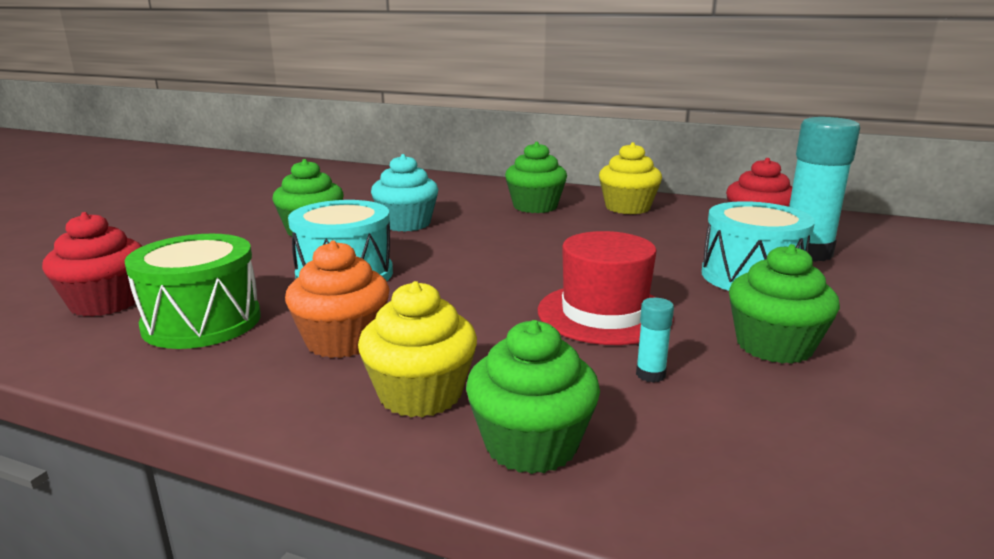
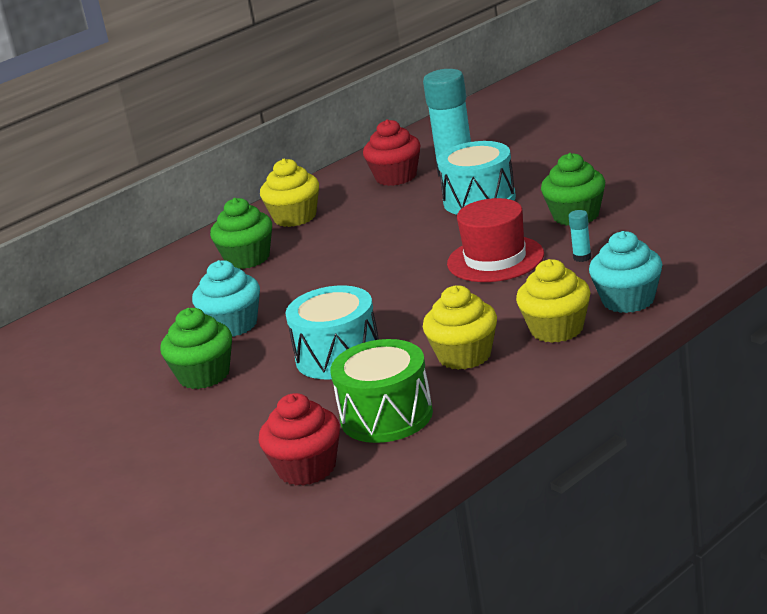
camera: 60 degrees left, 5 degrees up
orange cupcake [285,240,389,358] -> yellow cupcake [423,285,497,370]
green cupcake [466,320,600,474] -> turquoise cupcake [589,231,663,313]

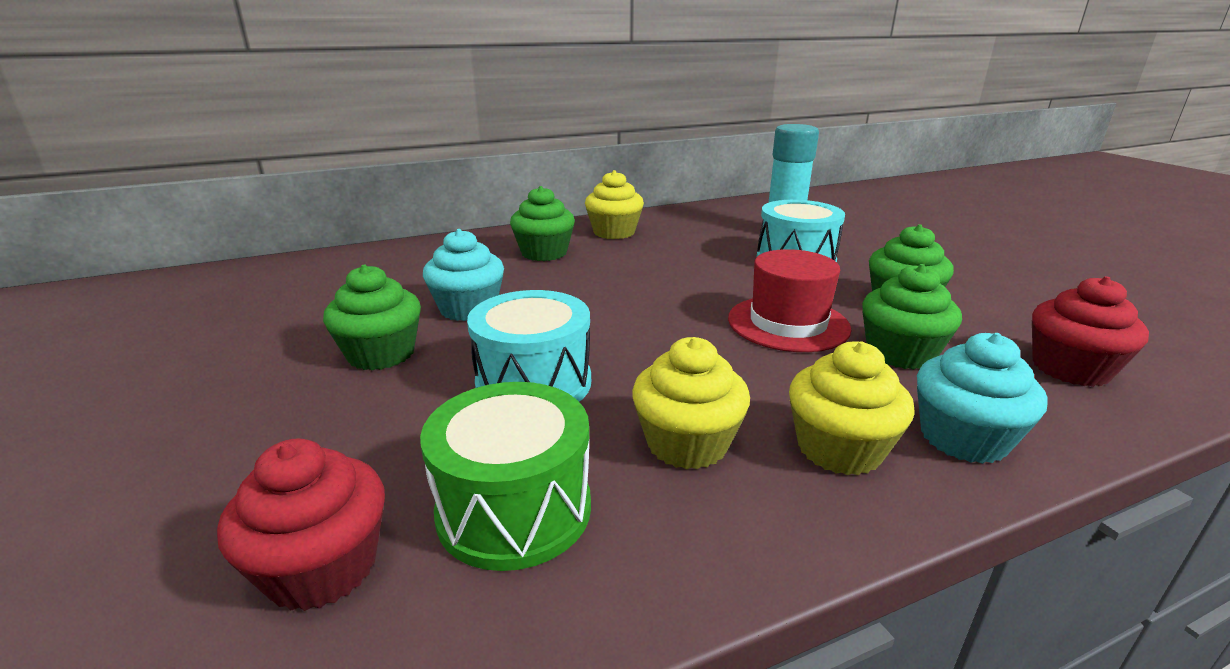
camera: 15 degrees right, 0 degrees up
red cupcake [363,119,421,186] -> red cupcake moved to [1032,276,1149,387]
turquoise glue stick [568,210,592,262] -> green cupcake [862,264,962,370]

